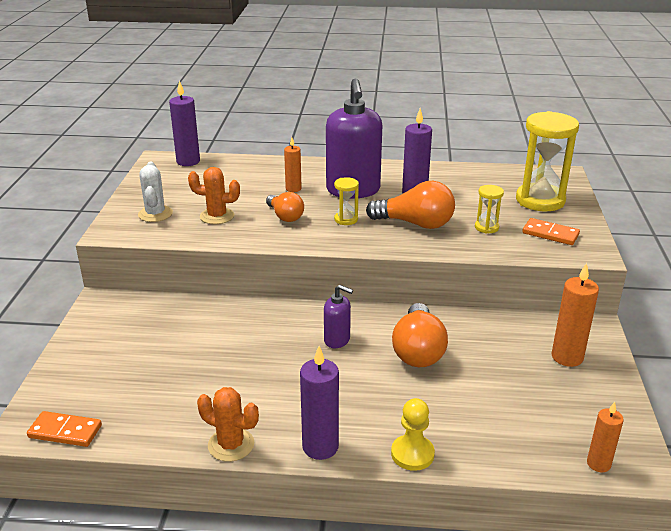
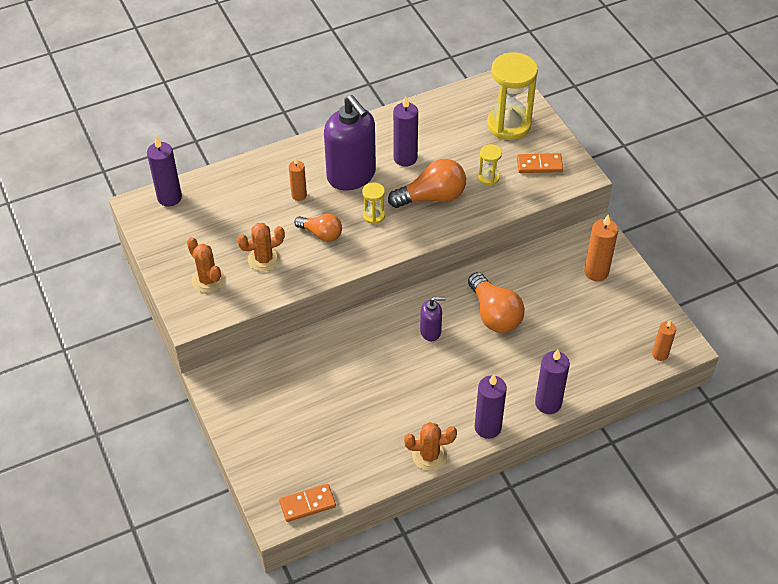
camera: 30 degrees left, 20 degrees up
white cactus [138,162,173,222] -> orange cactus [187,237,225,293]
yellow pawn [391,398,435,471] -> purple candle [535,349,570,414]

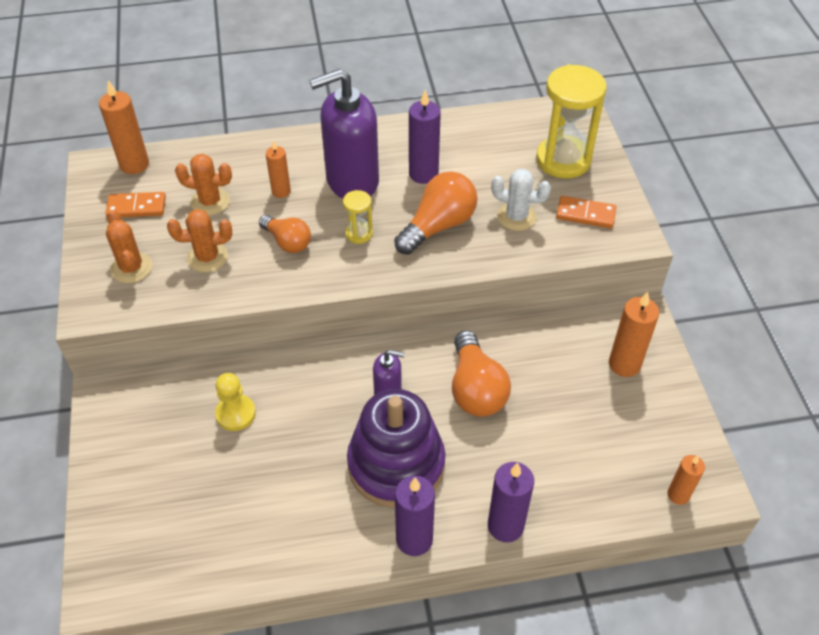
camera: 15 degrees right, 0 degrees up
purple candle [147,136,182,207] -> orange candle [99,80,149,174]
orange domino [279,484,336,522] -> orange domino moved to [105,192,166,217]
purple soap dispenser [324,95,376,191] -> purple soap dispenser turned 90 degrees clockwise [309,69,379,198]
orange light bulb [388,159,466,208] -> orange light bulb turned 45 degrees counterclockwise [394,172,477,255]
orange cactus [404,422,457,471] -> orange cactus moved to [175,154,232,216]
yellow hourglass [478,144,502,185] -> white cactus [491,169,551,231]
none -> yellow pawn [215,373,256,431]
none -> purple stacking toy [347,389,445,508]

